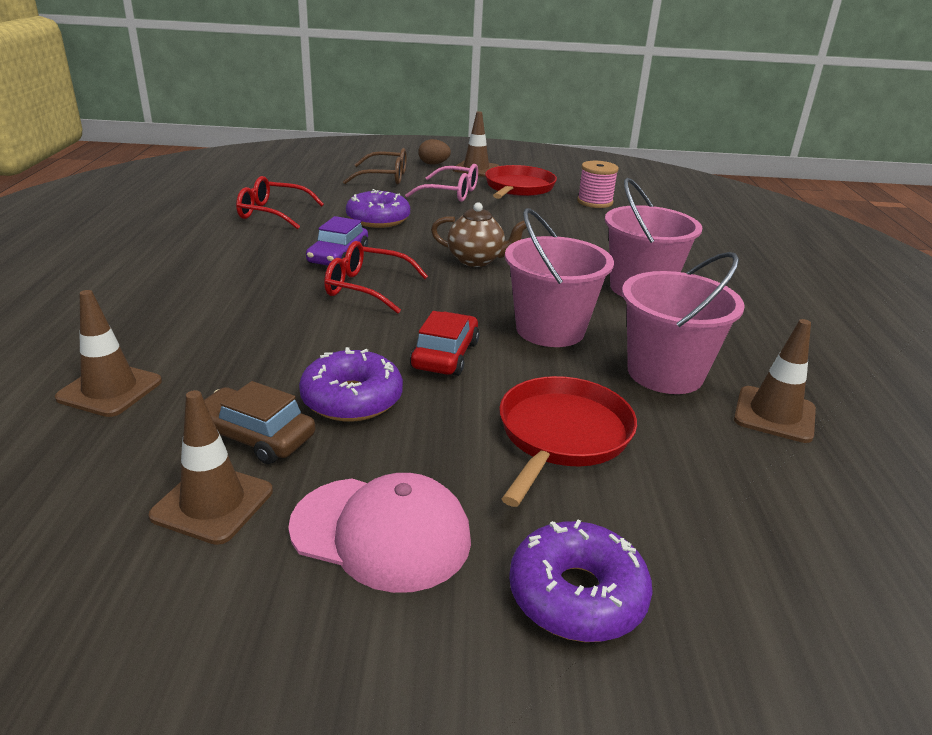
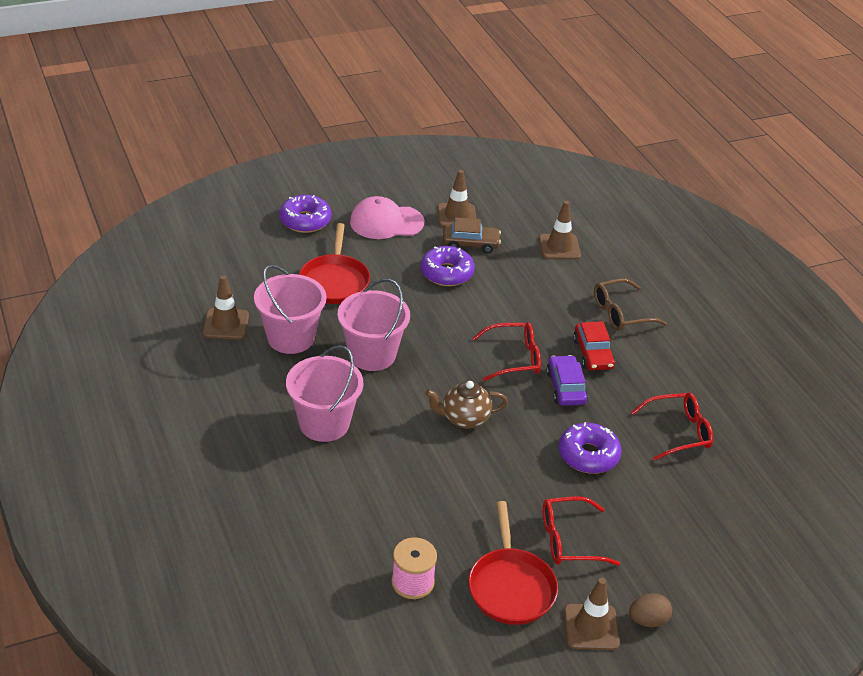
camera: 155 degrees right, 10 degrees up
brown glasses [343,148,407,185] -> brown glasses moved to [594,279,667,331]
pink glasses [405,164,478,202] -> red glasses [543,496,620,566]
red car [410,311,479,376] -> red car moved to [573,321,615,370]

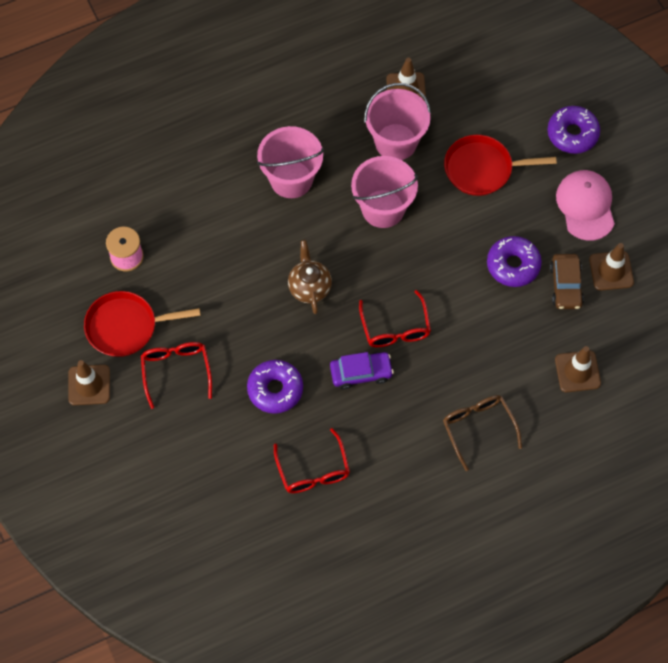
camera: 90 degrees right, 25 degrees up
red car [573,321,615,370] -> none
brown egg [629,593,672,627] -> none

